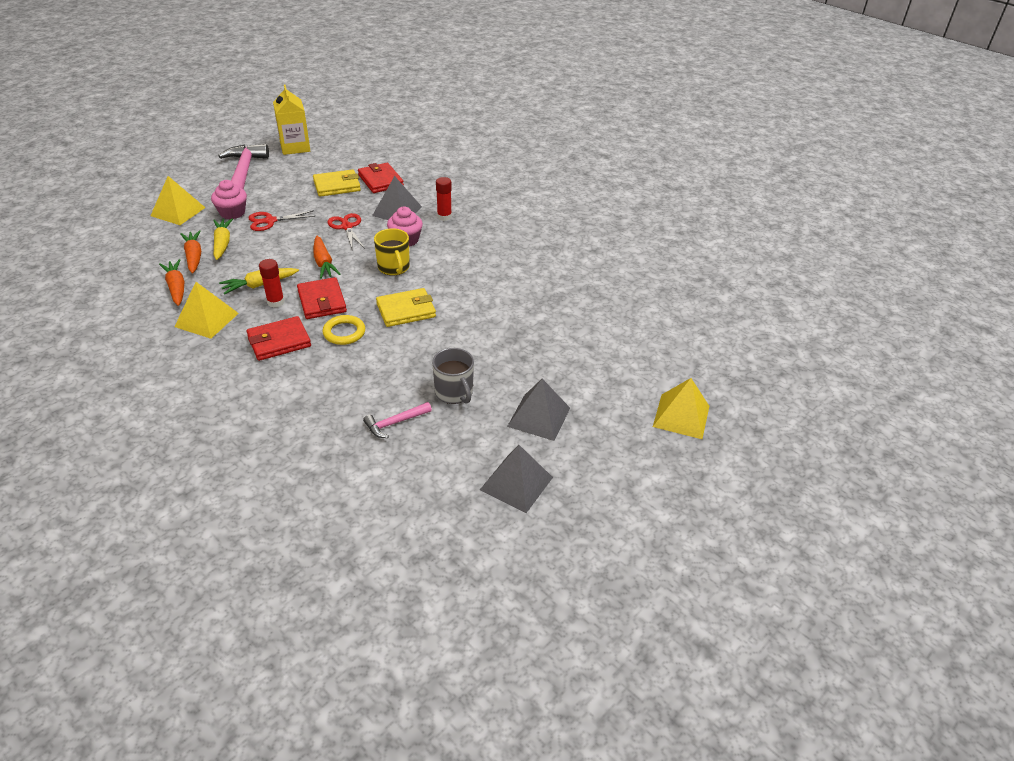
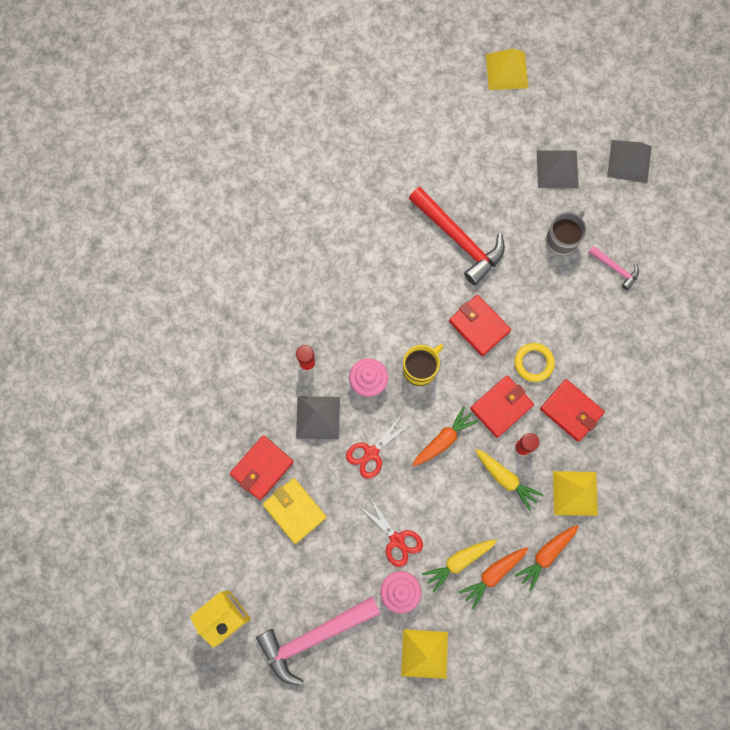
camera: 110 degrees left, 35 degrees up
yellow wallet [376,288,436,327] -> red wallet [449,295,511,356]
none -> red hammer [408,187,505,285]

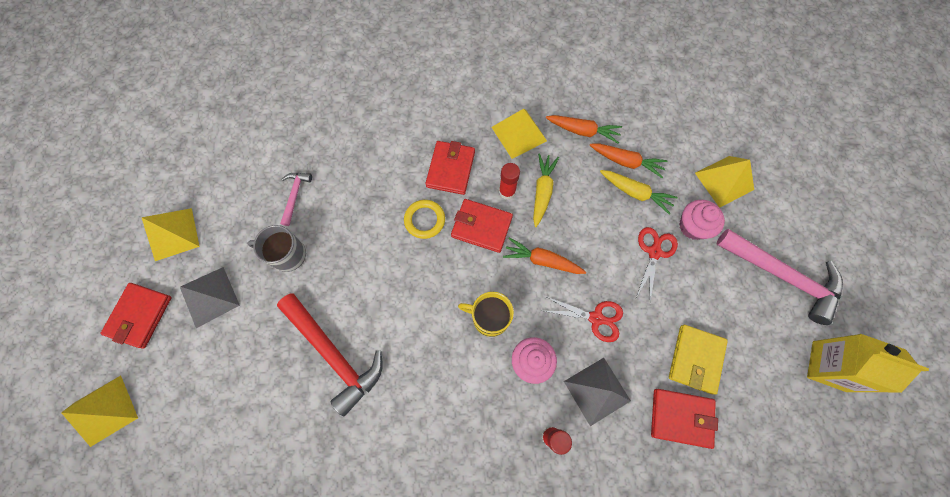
camera: 120 degrees left, 5 degrees down
red hammer [408,187,505,285] -> red hammer turned 120 degrees clockwise [277,293,383,416]
red wallet [449,295,511,356] -> red wallet moved to [100,283,172,349]
grey pyramid [607,140,652,183] -> yellow pyramid [141,208,200,261]

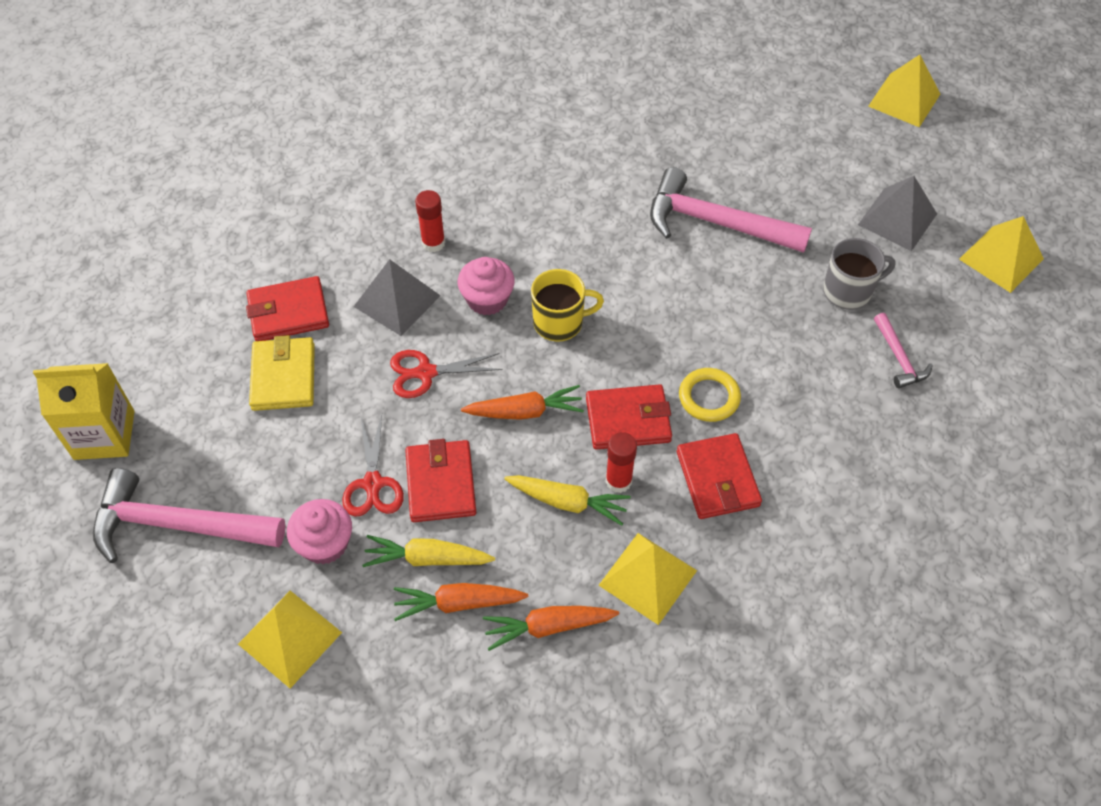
camera: 155 degrees right, 15 degrees down
red wallet [100,283,172,349] -> red wallet moved to [405,439,476,522]
red hammer [277,293,383,416] -> pink hammer [650,167,812,253]
yellow carrot [533,153,559,227] -> yellow carrot turned 60 degrees counterclockwise [504,475,631,526]

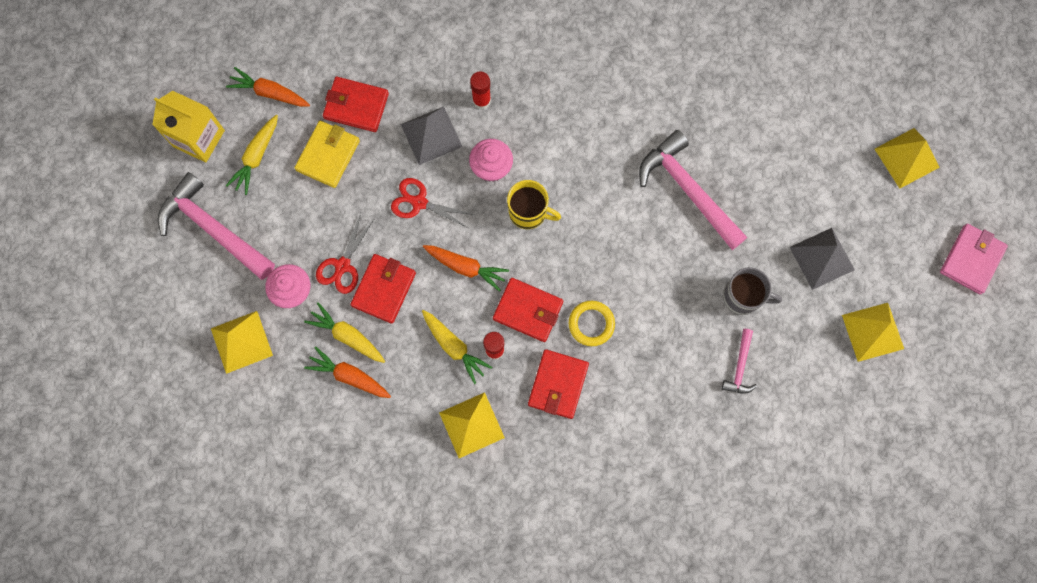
camera: 30 degrees right, 20 degrees up
orange carrot [483,606,619,651] -> orange carrot moved to [226,67,310,107]
none -> yellow carrot [226,115,278,195]
none -> pink wallet [940,224,1008,294]

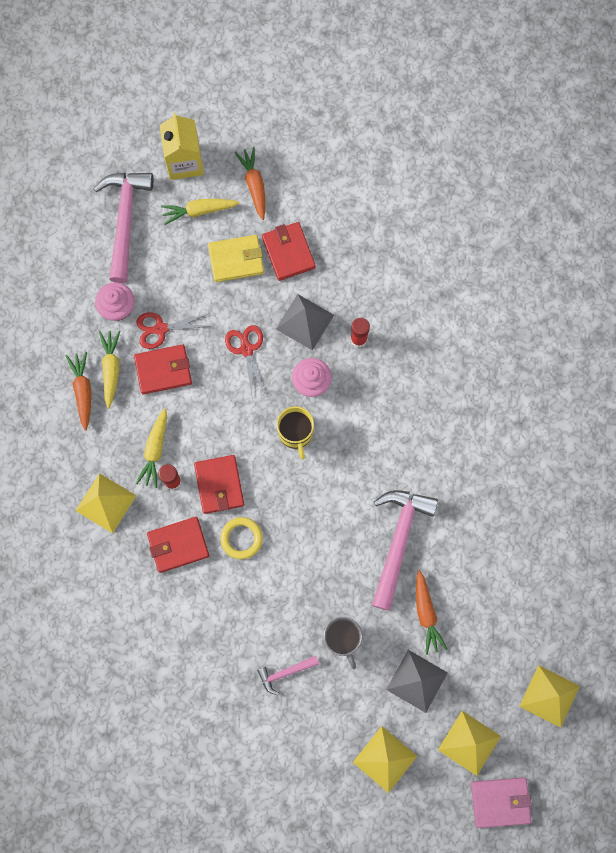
camera: 55 degrees right, 0 degrees up
yellow pyramid [211,311,273,374] -> yellow pyramid moved to [438,711,501,776]
orange carrot [423,245,509,292] -> orange carrot moved to [416,570,448,655]

